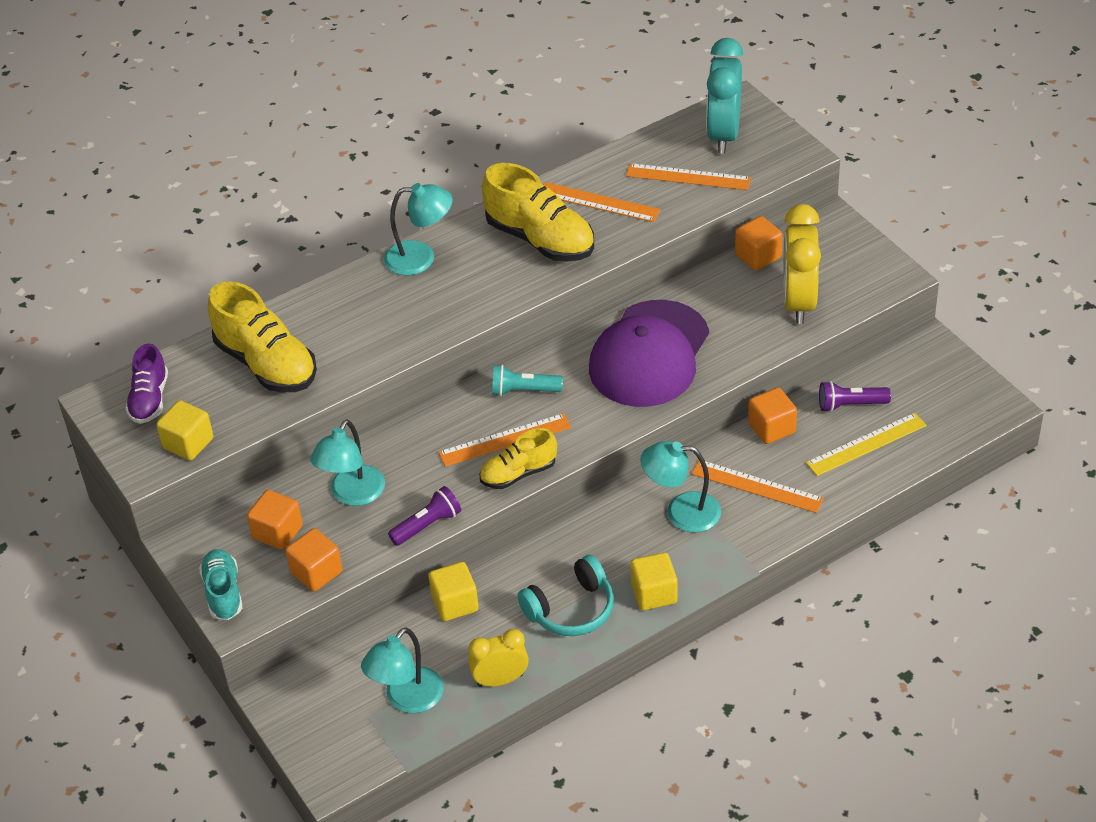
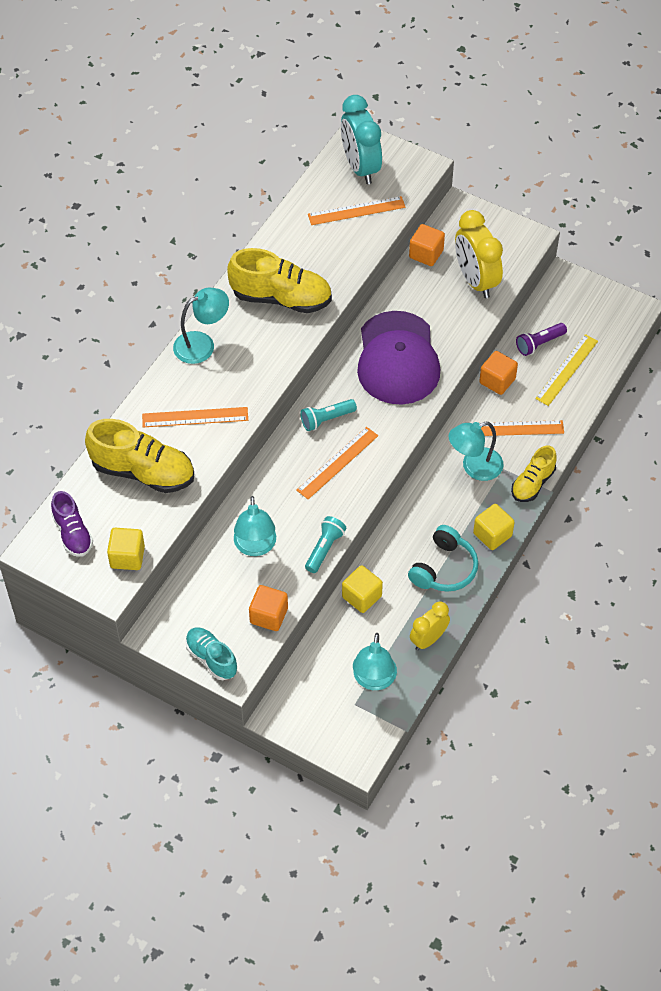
camera: 30 degrees left, 10 degrees up
orange cube [247,490,303,550] -> none
purple flashlight [388,486,461,546] -> turquoise flashlight [305,516,346,573]
yellow shoe [480,428,557,489] -> yellow shoe moved to [511,445,557,502]
orange ruler [544,182,661,222] -> orange ruler moved to [142,407,248,427]

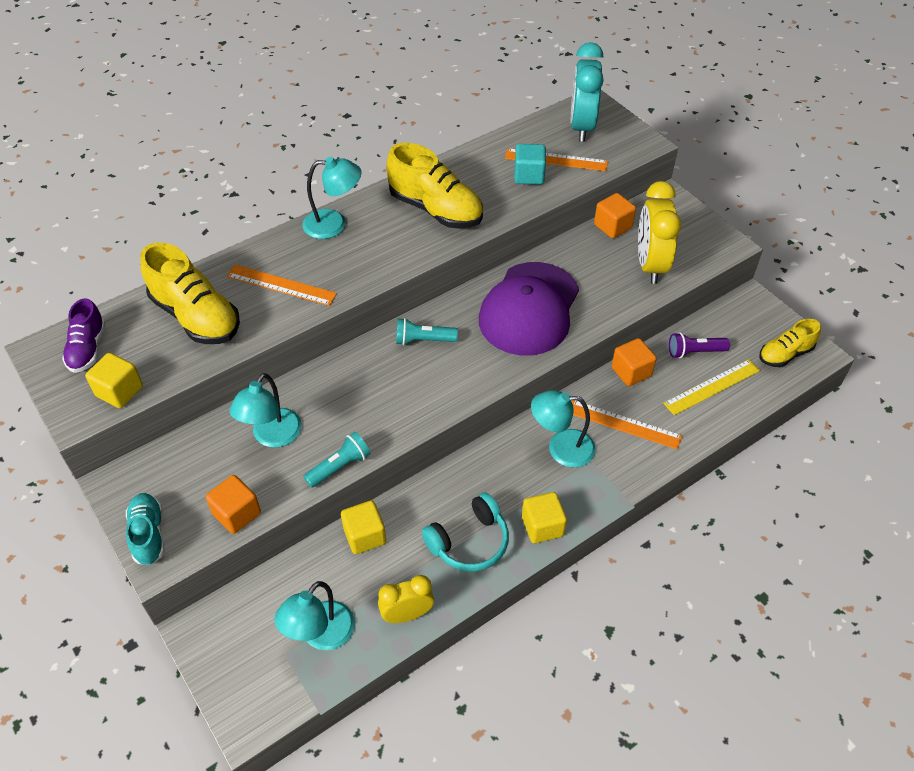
camera: 25 degrees right, 5 degrees down
orange ruler [296,427,378,499] -> none
yellow shoe [511,445,557,502] -> yellow shoe moved to [759,319,821,367]
none -> turquoise cube [514,144,546,185]

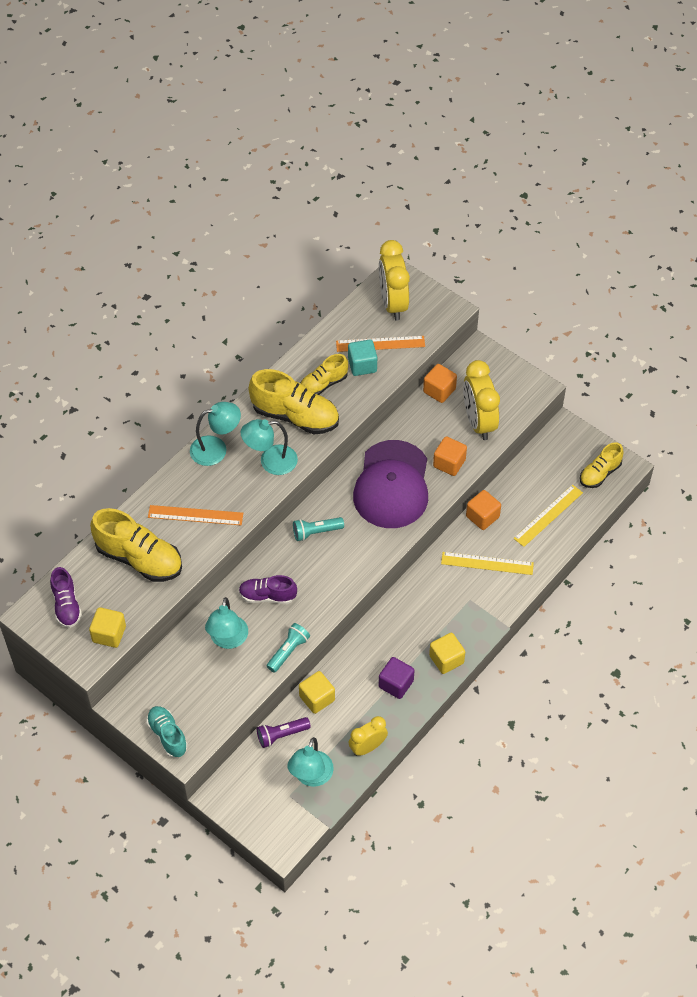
camera: 15 degrees left, 5 degrees up
orange cube [206,475,261,534] -> orange cube moved to [433,436,467,476]
turquoise headphones [422,492,509,572] -> purple cube [379,657,415,699]
turquoise lamp [531,390,596,468] -> turquoise lamp moved to [241,419,298,475]
turquoise clock [571,42,604,142] -> yellow clock [379,240,410,321]
orange ruler [572,400,682,450] -> yellow ruler [441,552,534,575]
purple flashlight [669,332,730,358] -> purple flashlight moved to [257,717,311,748]
none -> purple shoe [239,575,297,604]
none -> yellow shoe [300,354,348,395]

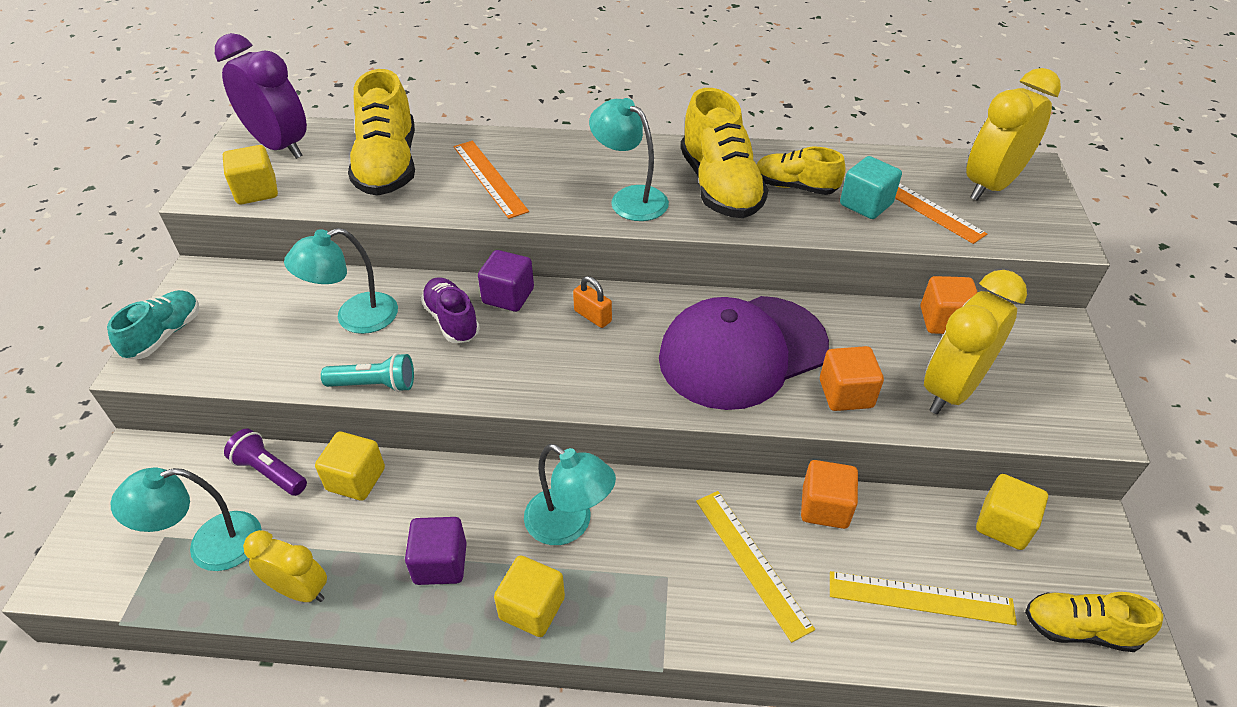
camera: 55 degrees right, 10 degrees down
purple shoe [50,567,82,628] -> purple clock [215,33,307,159]
turquoise lamp [190,402,241,466] -> turquoise lamp moved to [524,444,616,545]
turquoise flashlight [293,517,344,541] -> orange padlock [573,276,612,328]
none -> purple cube [478,250,534,312]
none -> yellow cube [976,474,1048,550]

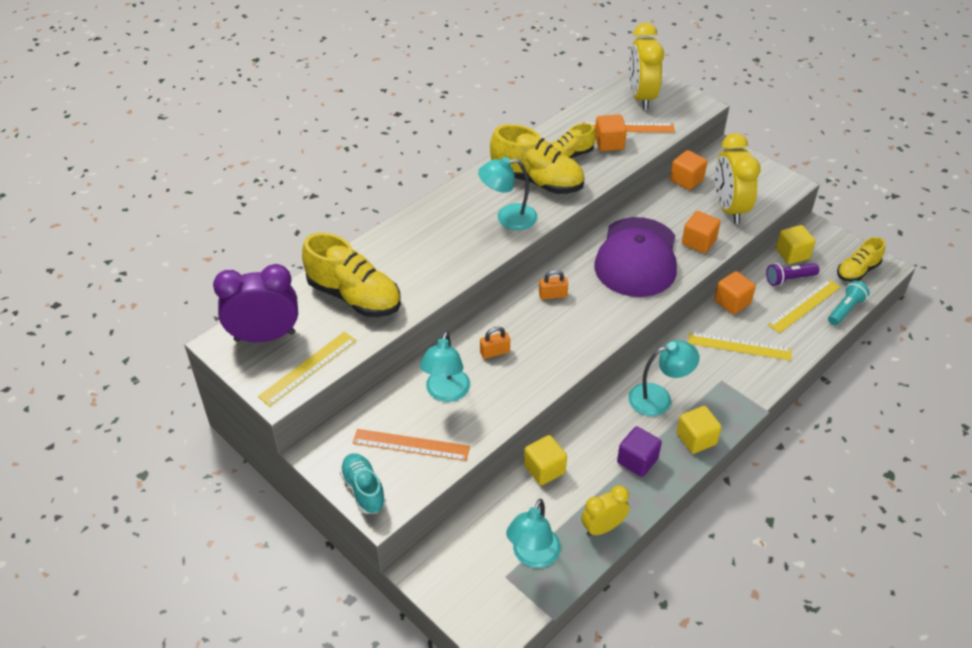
camera: 50 degrees left, 0 degrees up
yellow cube [223,145,278,204] -> yellow ruler [258,332,356,406]
purple flashlight [224,428,307,496] -> purple flashlight moved to [766,263,819,286]
turquoise flashlight [321,353,414,392] -> turquoise flashlight moved to [828,281,870,326]
purple shoe [421,277,480,343] -> orange padlock [480,327,510,359]
orange ruler [453,141,529,219] -> orange ruler moved to [353,429,470,461]
purple cube [478,250,534,312] -> none
turquoise cube [840,156,902,219] -> orange cube [595,114,627,151]

